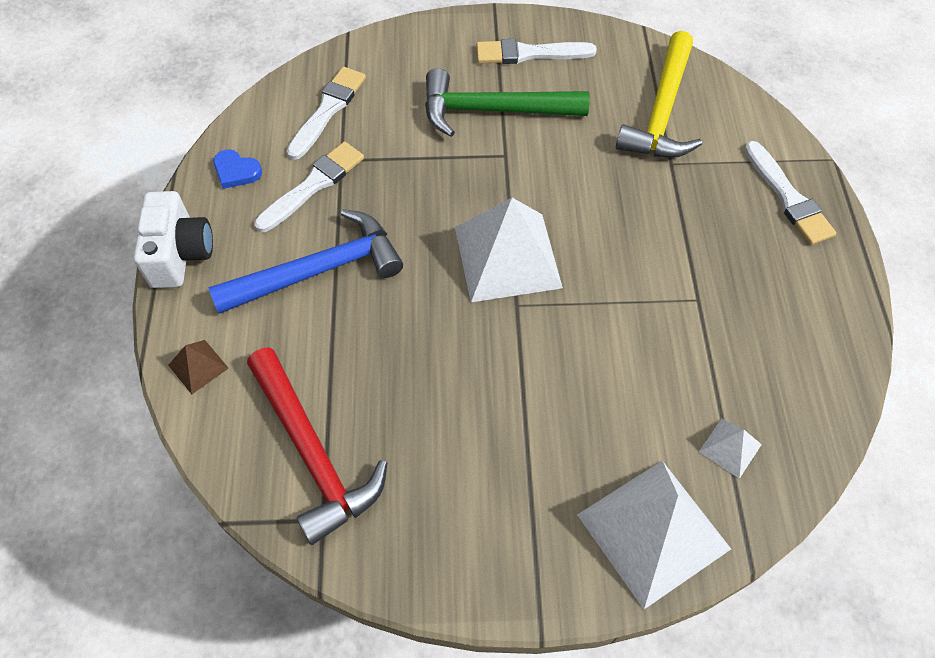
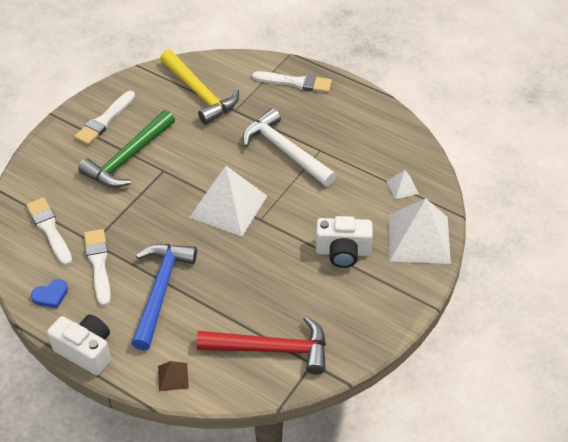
camera: 55 degrees left, 10 degrees down
none -> white hammer [243,108,336,187]
none -> white camera [316,216,373,268]

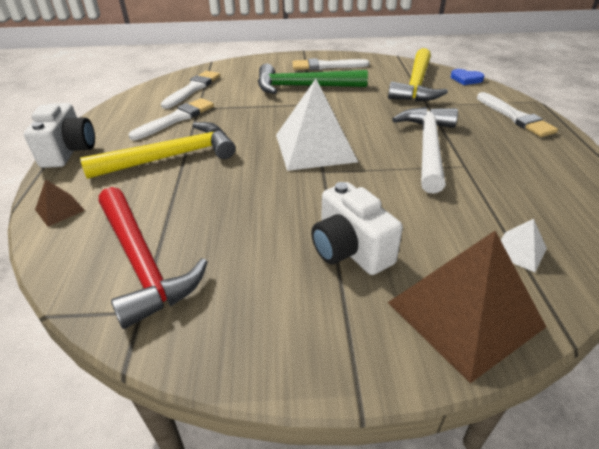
camera: 55 degrees right, 10 degrees down
blue heart [31,279,68,308] -> blue heart moved to [451,69,484,85]
blue hammer [131,244,197,350] -> yellow hammer [80,122,235,179]
white pyramid [389,198,451,264] -> brown pyramid [387,231,546,383]

